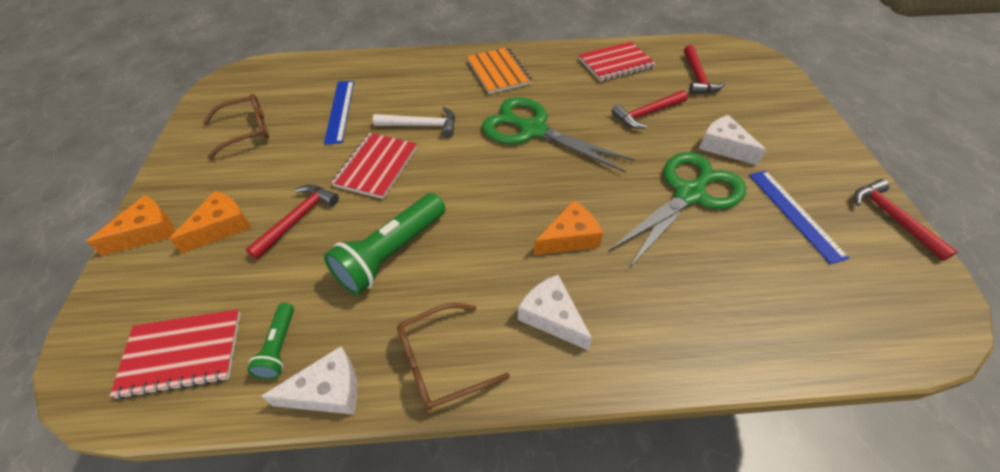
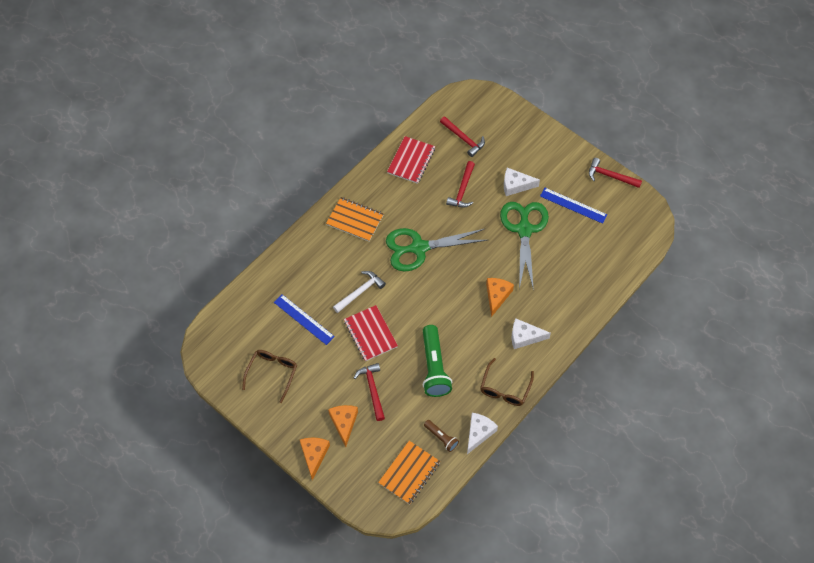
camera: 45 degrees left, 10 degrees up
red notebook [109,309,241,399] -> orange notebook [378,441,440,505]
green flashlight [247,303,294,380] -> brown flashlight [424,420,459,452]

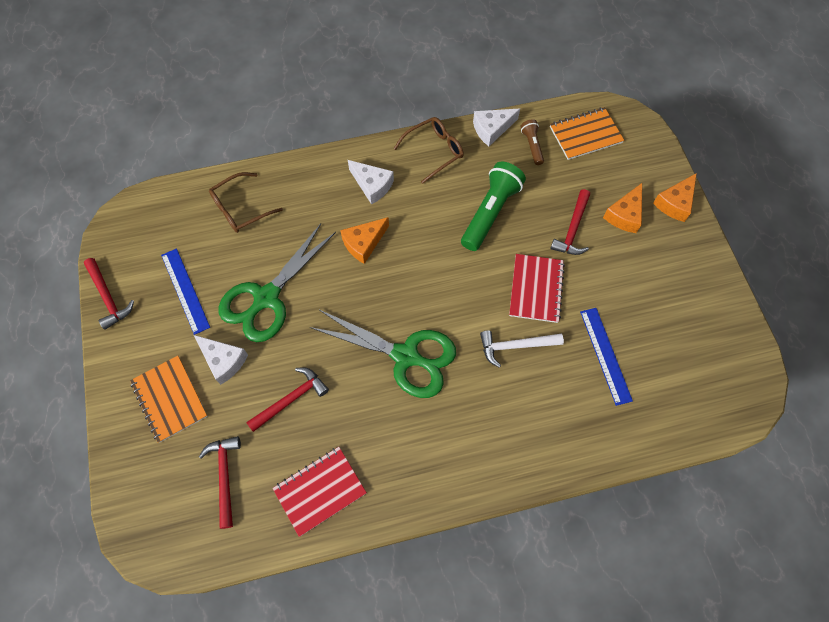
camera: 145 degrees left, 5 degrees up
brown glasses [242,350,297,403] -> brown glasses moved to [209,172,283,233]
orange notebook [326,197,384,241] -> orange notebook moved to [130,356,208,443]

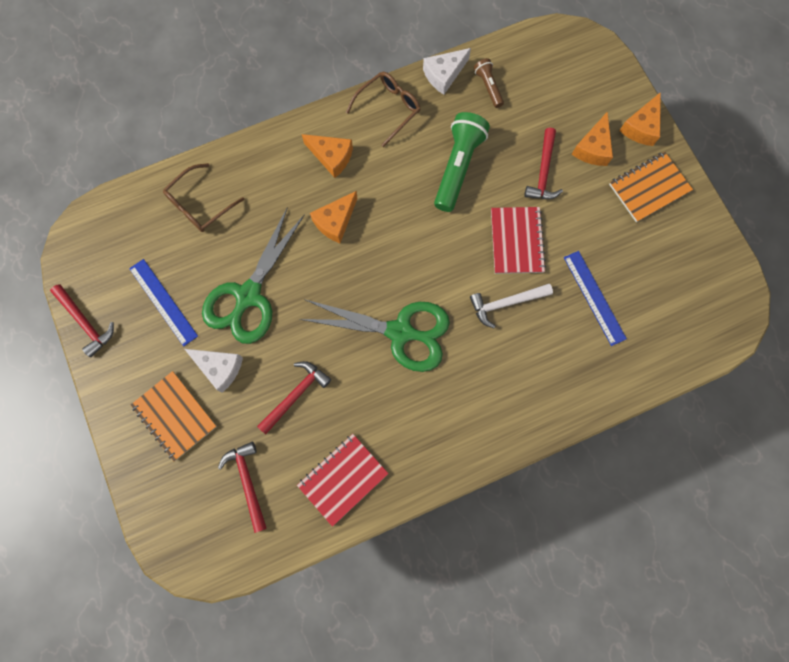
camera: 10 degrees left, 10 degrees up
white cheese [348,160,394,205] -> orange cheese [302,134,353,178]
orange notebook [550,107,624,160] -> orange notebook moved to [609,152,693,222]

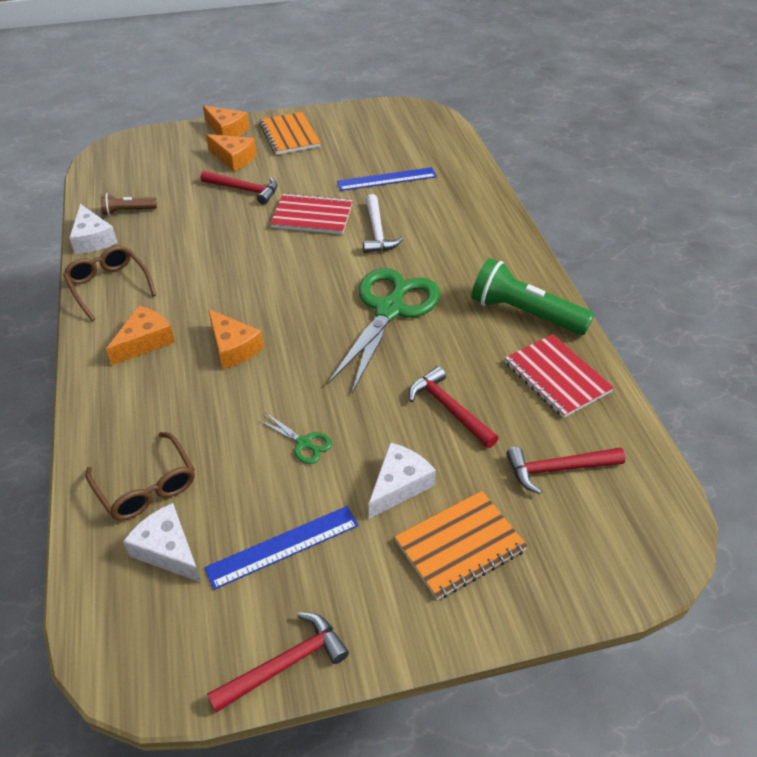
camera: 80 degrees left, 30 degrees down
green scissors [202,207,305,344] -> green scissors [258,412,332,464], size x0.41
green flashlight [434,112,490,212] -> green flashlight moved to [471,258,594,335]
none -> white cheese [123,503,202,583]

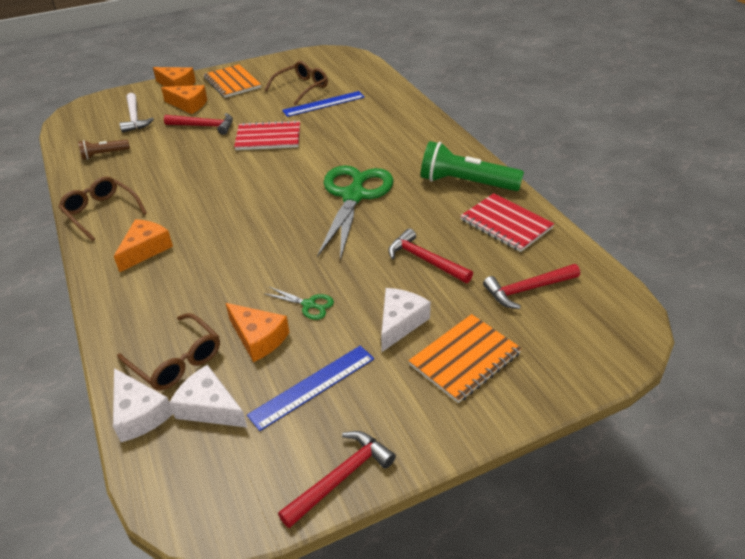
camera: 10 degrees left, 5 degrees down
white cheese [69,204,118,254] -> white cheese moved to [113,368,173,442]
orange cheese [208,309,264,369] -> orange cheese moved to [226,303,289,362]
white hammer [363,194,403,253] -> white hammer moved to [119,93,154,133]
none -> brown glasses [265,61,328,105]

